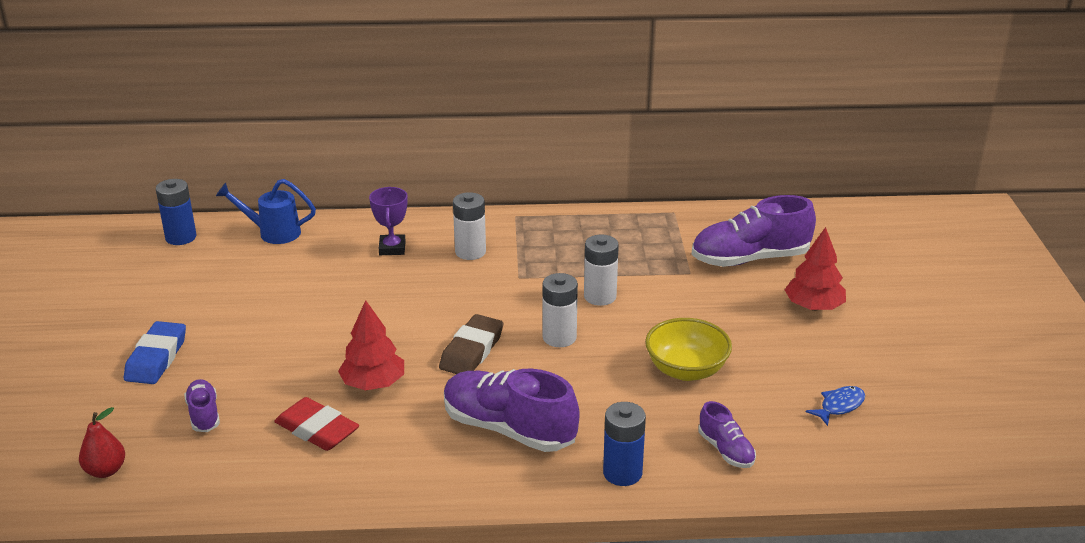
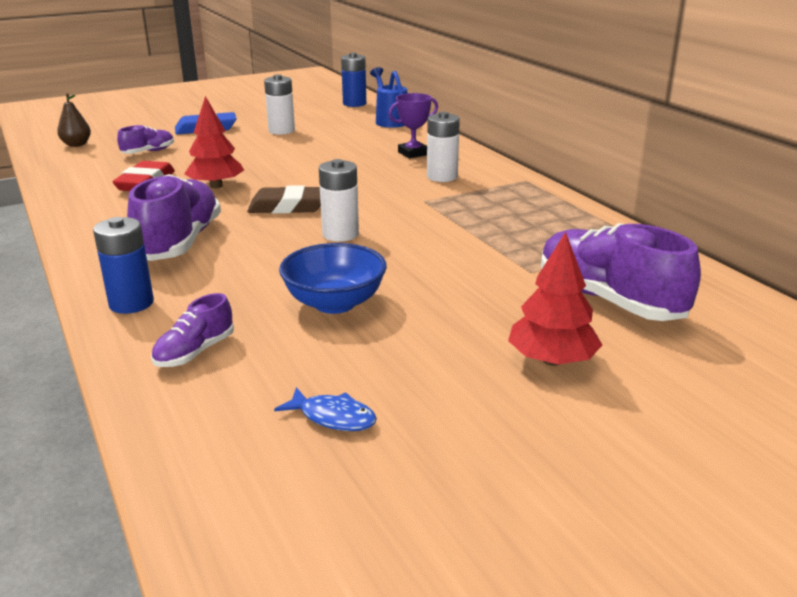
camera: 65 degrees right, 5 degrees down
red pear [79,407,125,478] -> brown pear [57,93,91,147]
white battery [584,235,619,306] -> white battery moved to [264,74,295,135]
yellow bowl [645,318,732,381] -> blue bowl [279,243,387,314]

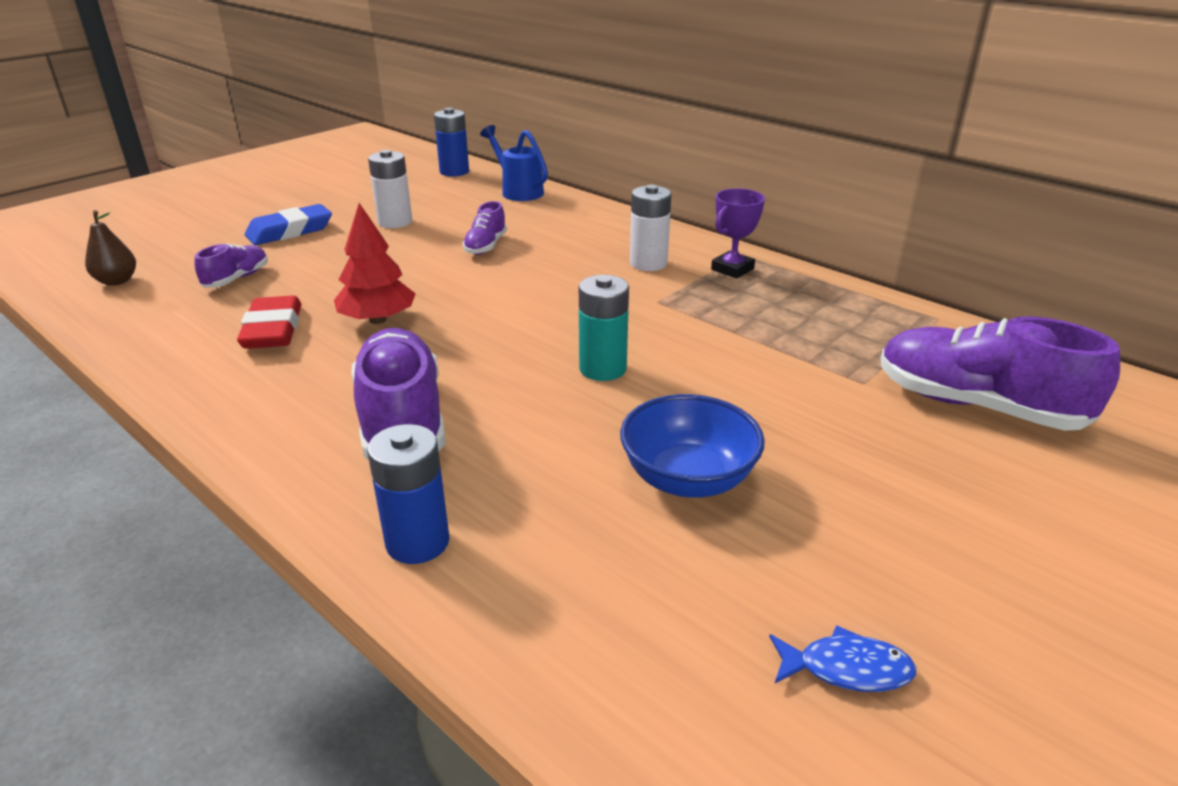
camera: 20 degrees left, 5 degrees up
purple shoe [151,293,234,367] -> purple shoe moved to [462,201,507,255]
brown eraser [247,185,321,214] -> none
white battery [319,159,359,242] -> turquoise battery [579,275,629,381]
purple trophy [388,93,438,158] -> purple trophy moved to [711,188,765,278]
red tree [508,232,602,366] -> none

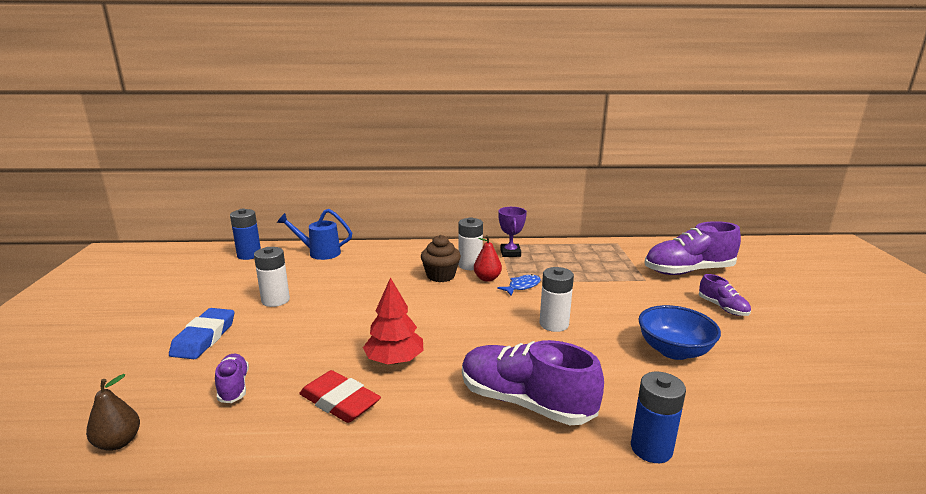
camera: 45 degrees left, 10 degrees down
purple shoe [462,201,507,255] -> purple shoe moved to [699,274,751,316]
turquoise battery [579,275,629,381] -> white battery [540,267,574,332]
blue fish [769,625,916,692] -> blue fish moved to [497,274,541,295]
none -> brown cupcake [421,235,461,282]
none -> red pear [474,235,502,282]

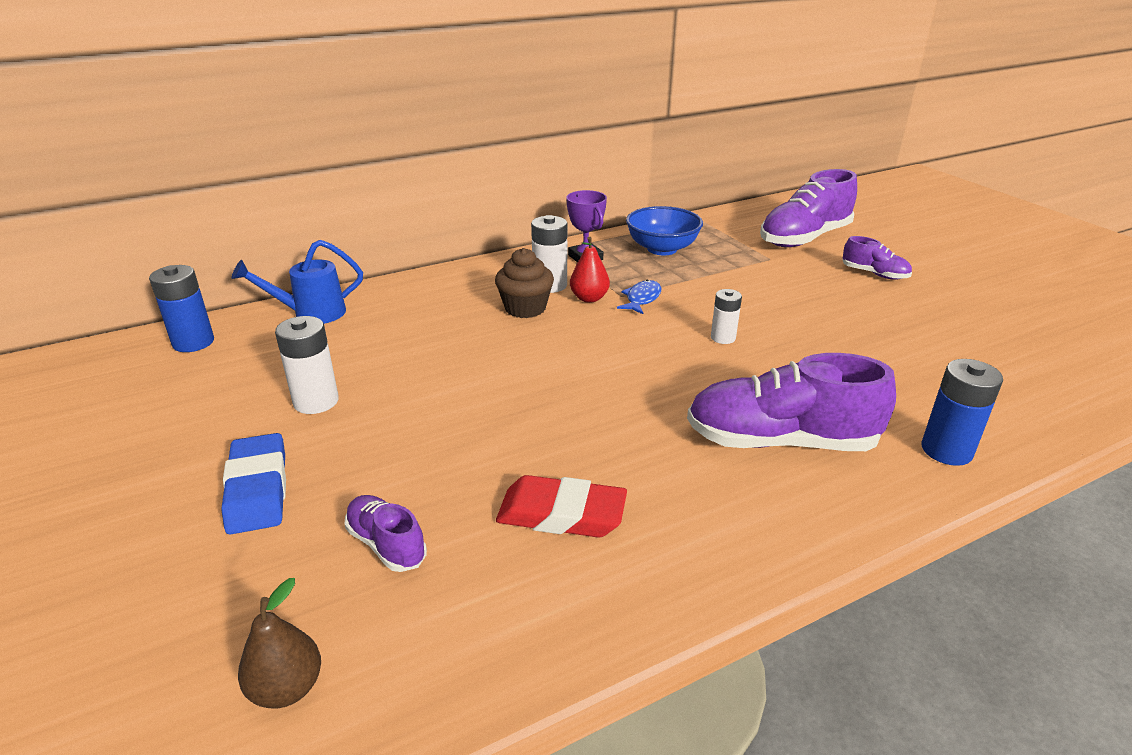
camera: 25 degrees left, 10 degrees up
red tree [363,277,424,364] -> none
white battery [540,267,574,332] -> white battery [711,289,742,344], size x0.64
blue bowl [639,305,721,360] -> blue bowl moved to [626,206,703,255]

